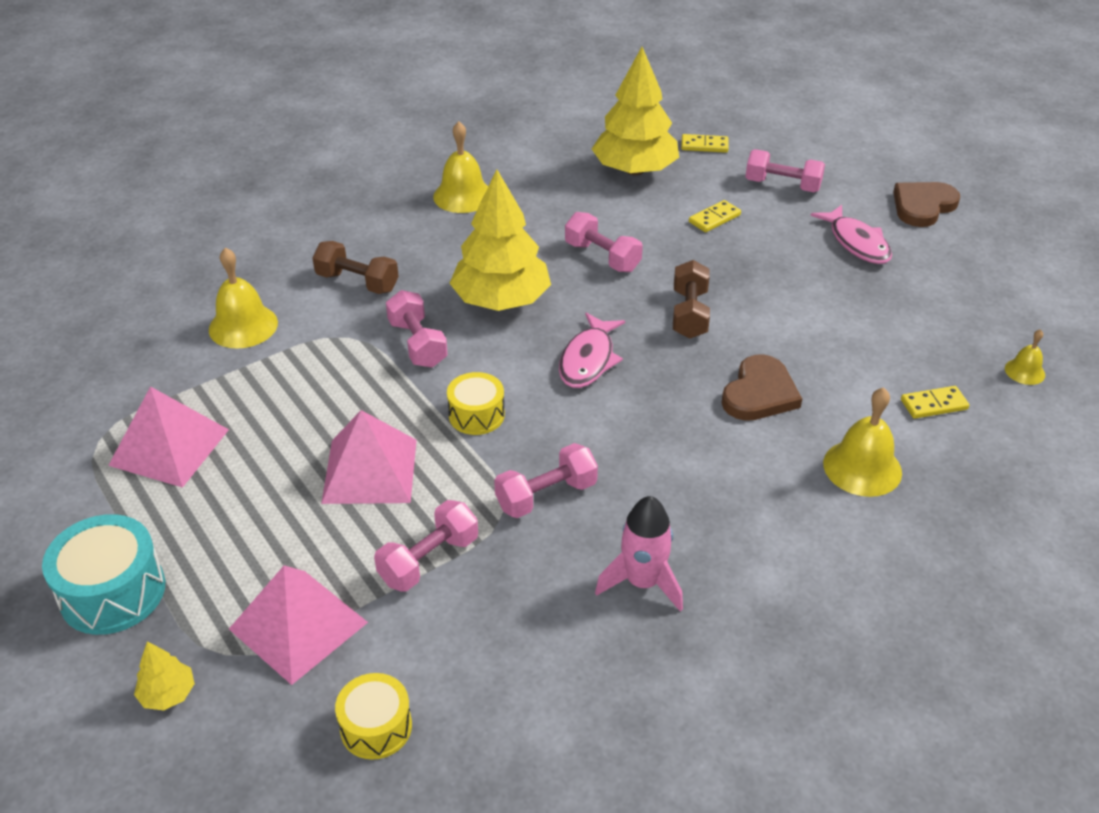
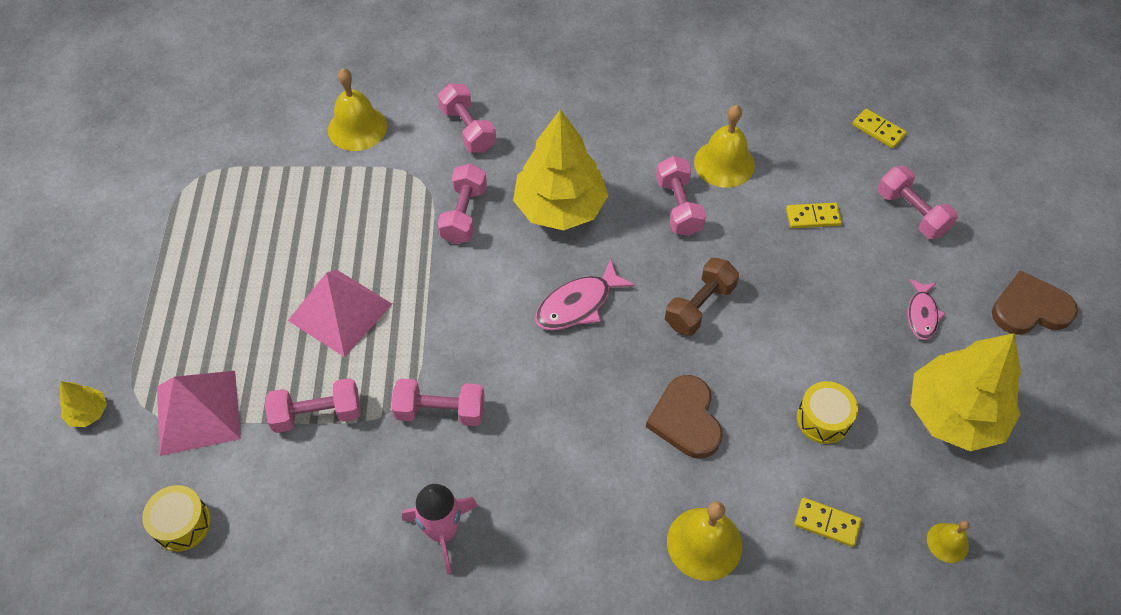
camera: 35 degrees right, 15 degrees up
turquoise drum [42,514,165,635] -> none
pink pyramid [108,386,229,488] -> none
brown dumbbell [312,241,399,294] -> pink dumbbell [438,84,496,153]
yellow bell [433,121,488,213] -> yellow bell moved to [694,105,755,188]
yellow drum [447,372,505,435] -> yellow drum moved to [797,381,858,444]
yellow tree [592,47,679,175] -> yellow tree moved to [911,333,1021,452]
brown heart [721,354,802,421] -> brown heart turned 105 degrees clockwise [646,375,723,458]
pink fish [811,205,892,264] -> pink fish [908,279,945,340], size x0.66

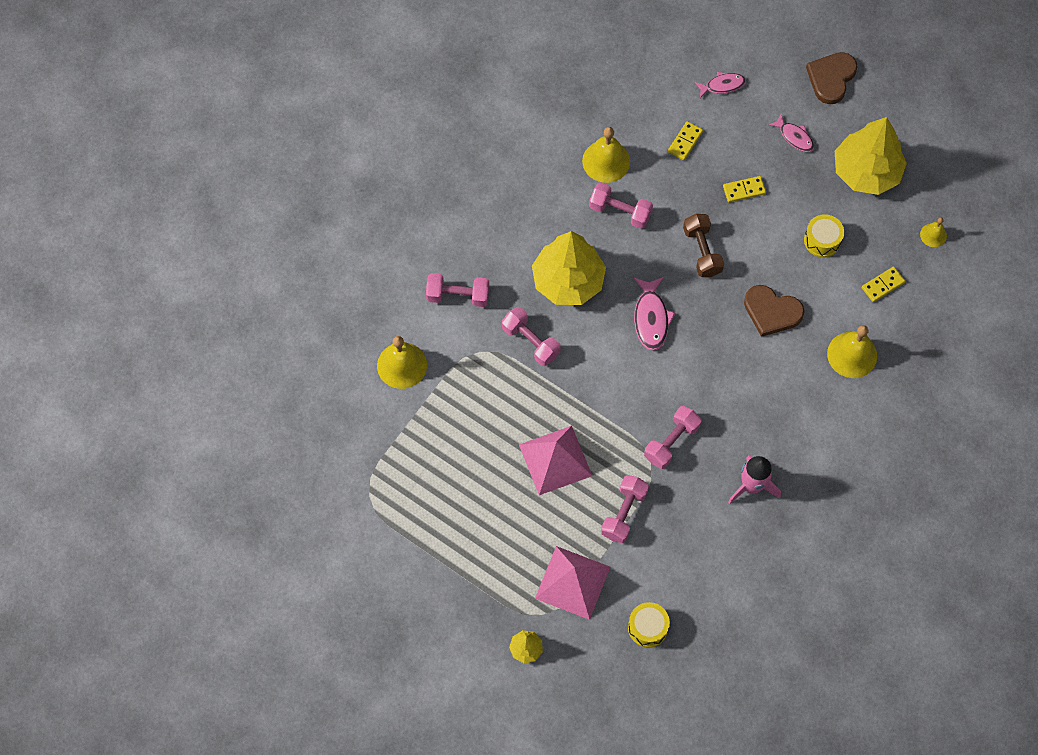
camera: 55 degrees left, 10 degrees up
yellow domino [852,109,907,149] -> yellow domino moved to [723,176,766,203]
pink dumbbell [878,166,958,239] -> pink fish [695,72,746,98]

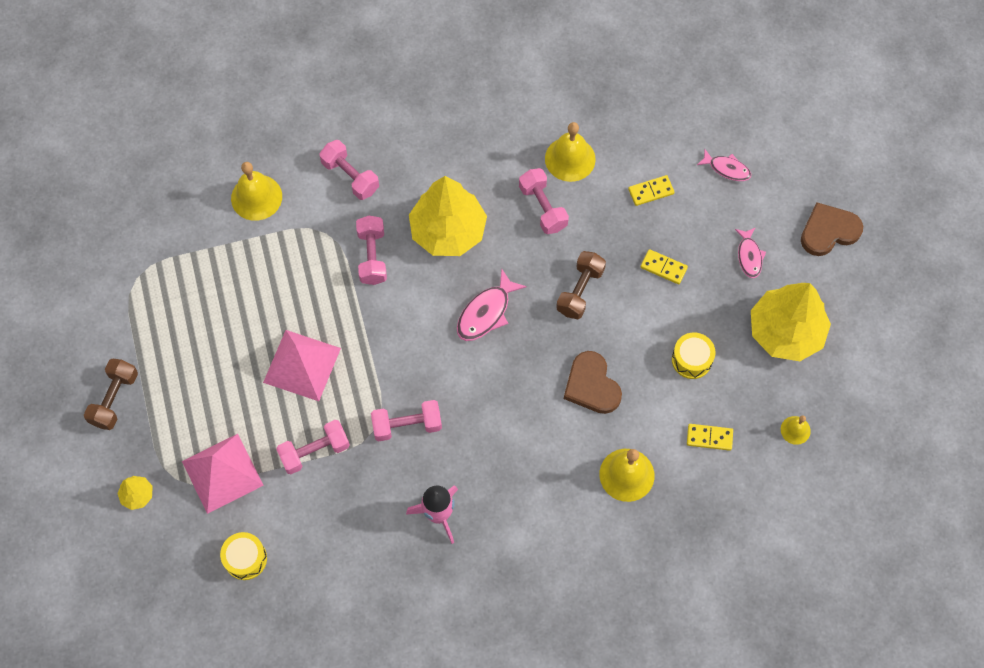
camera: 40 degrees right, 0 degrees up
none -> brown dumbbell [84,358,138,430]

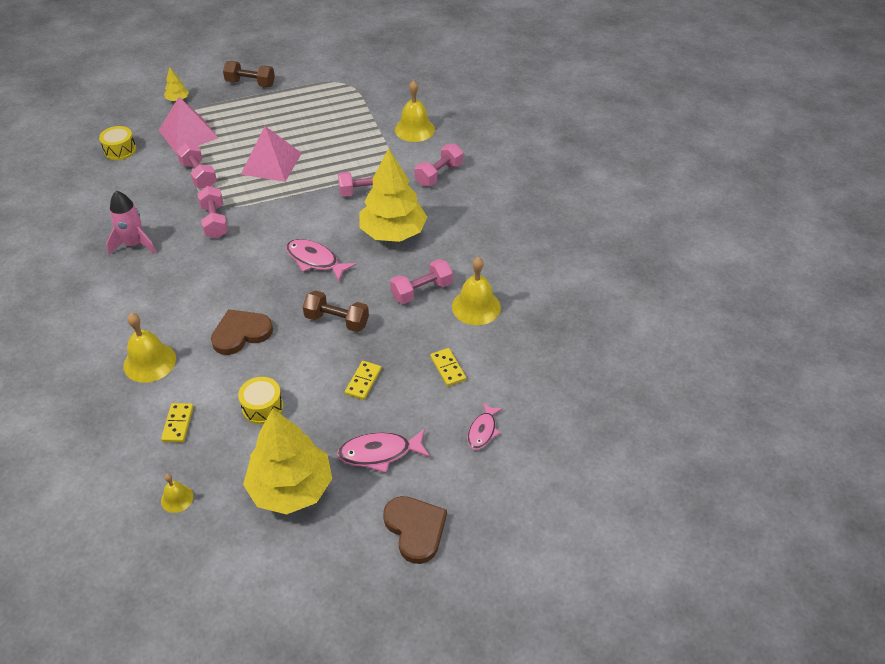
camera: 85 degrees right, 20 degrees down
pink fish [735,227,766,278] -> pink fish [337,429,430,473], size x1.52

